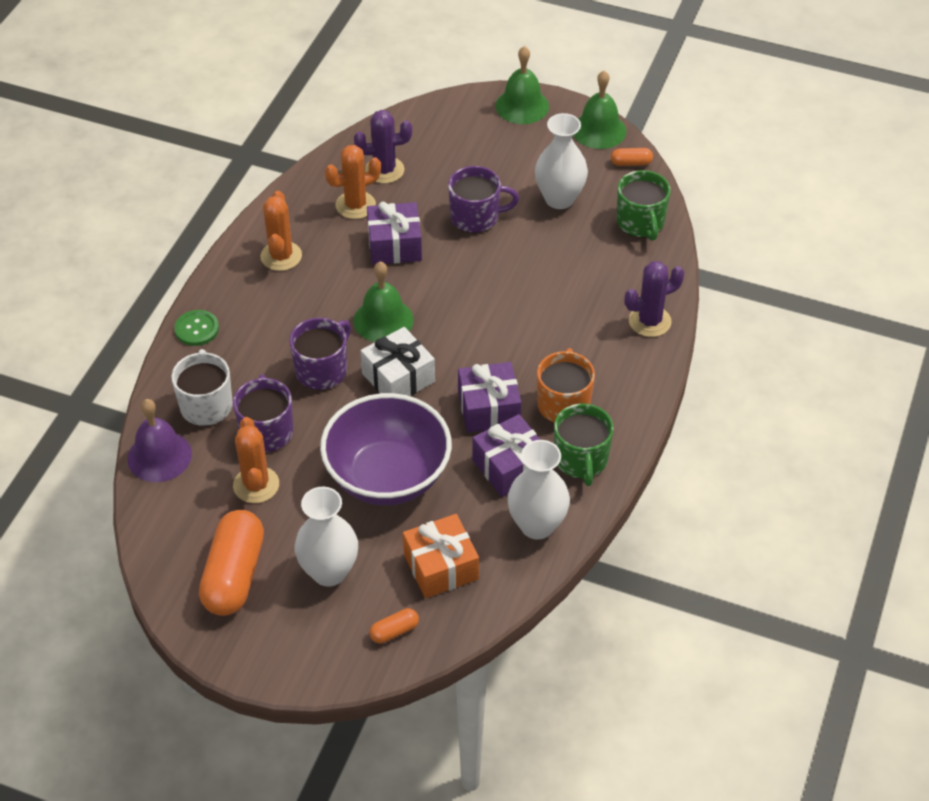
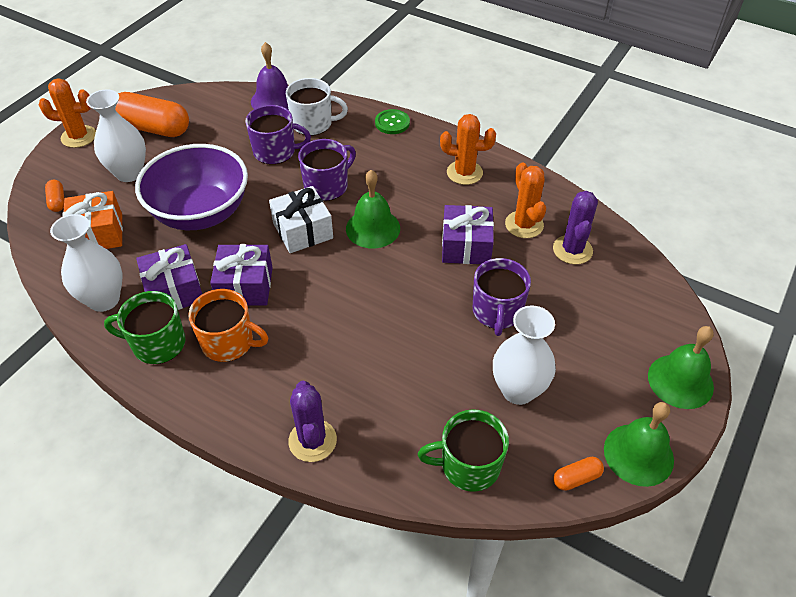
camera: 100 degrees right, 0 degrees up
orange cactus [233,417,279,503] -> orange cactus moved to [39,78,96,148]
purple mug [289,318,351,390] -> purple mug turned 90 degrees counterclockwise [298,139,356,201]
orange capsule [611,148,653,166] -> orange capsule turned 60 degrees clockwise [553,457,604,491]

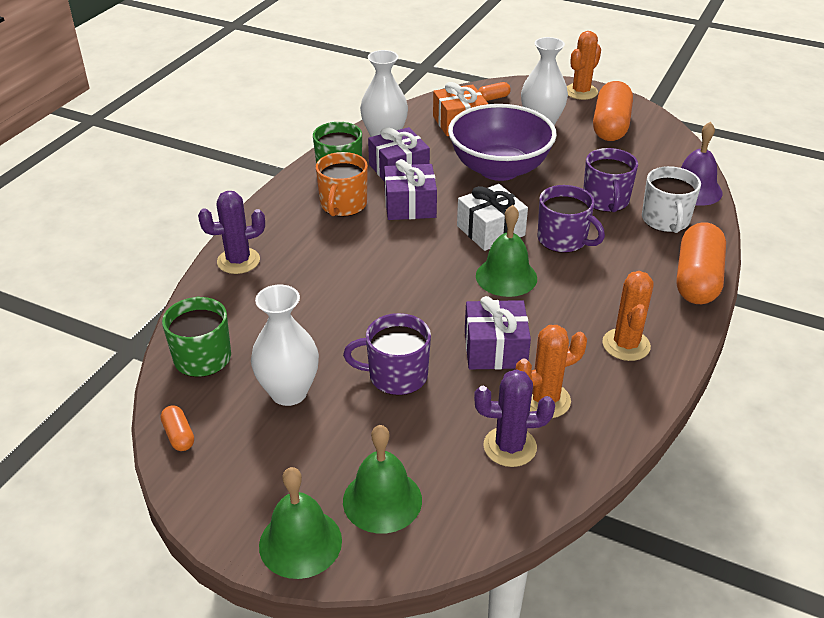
camera: 85 degrees right, 10 degrees down
orange cactus [39,78,96,148] -> orange cactus turned 45 degrees clockwise [567,31,601,100]
green button [375,109,410,134] -> orange capsule [677,222,726,304]
green bell [604,402,674,487] -> green bell moved to [343,425,422,534]

